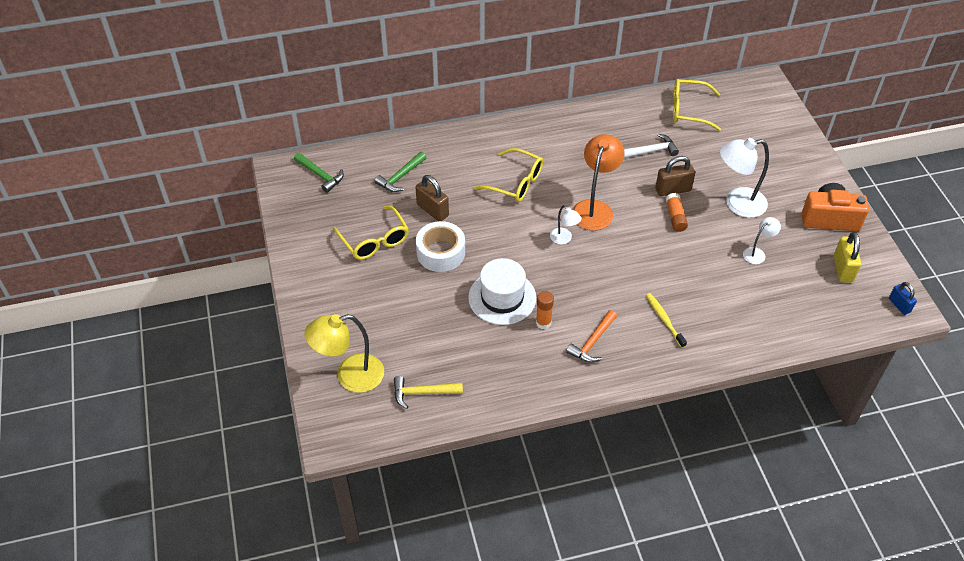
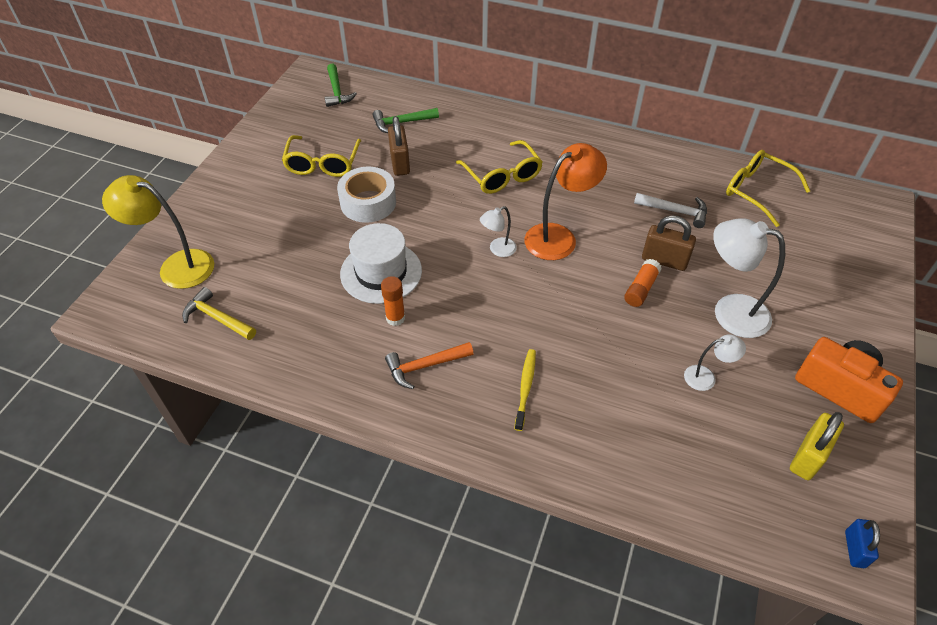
camera: 35 degrees right, 0 degrees up
white lamp [550,205,582,244] -> white lamp turned 60 degrees clockwise [480,206,517,257]

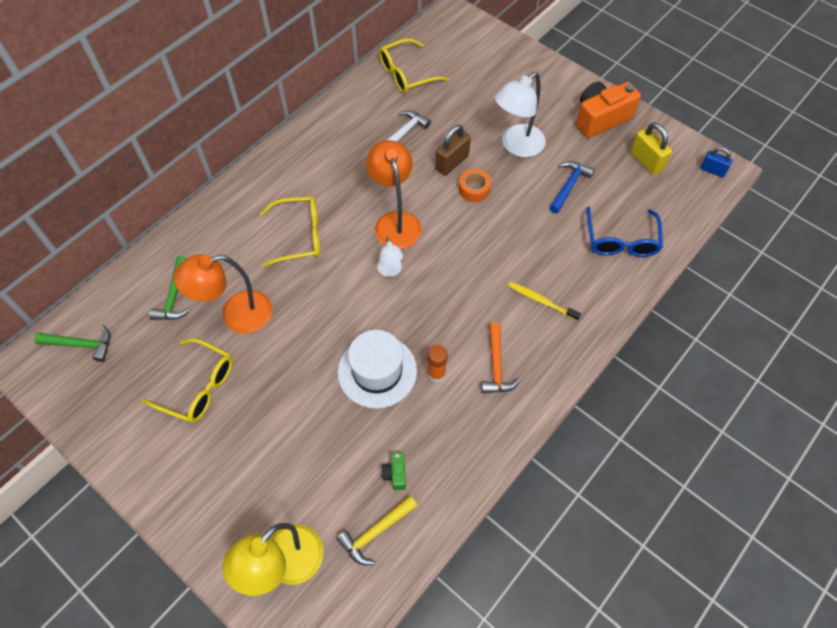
camera: 70 degrees left, 10 degrees up
white tape [337,167,396,223] -> none
brown padlock [388,116,410,176] -> orange lamp [173,254,272,334]
orange glue stick [624,259,662,307] -> orange tape [459,169,491,202]
white lamp [684,334,746,391] -> blue hammer [549,161,595,213]
none -> green camera [381,452,406,490]
none -> blue glasses [586,207,663,257]

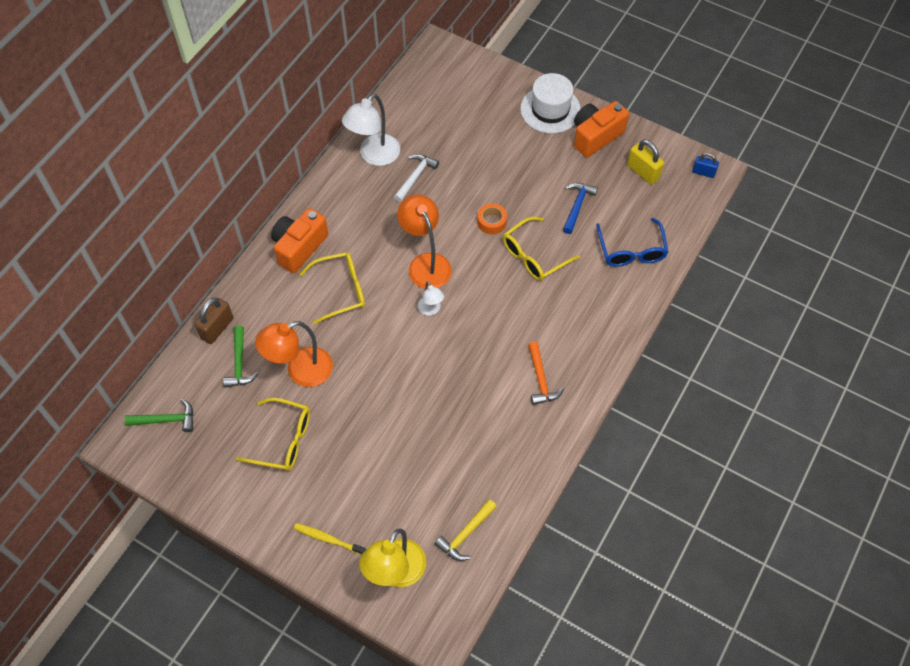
camera: 10 degrees left, 0 degrees up
white hat [338,330,417,409] -> white hat moved to [520,73,581,134]
yellow glasses [379,38,450,94] -> yellow glasses moved to [503,217,580,281]
green camera [381,452,406,490] -> none
orange glue stick [428,345,448,382] -> none
brown padlock [435,124,471,176] -> brown padlock moved to [195,298,233,344]
white lamp [495,72,546,157] -> white lamp moved to [342,94,400,166]
yellow toothbrush [508,282,581,321] -> yellow toothbrush moved to [294,523,366,555]
none -> orange camera [271,208,328,273]

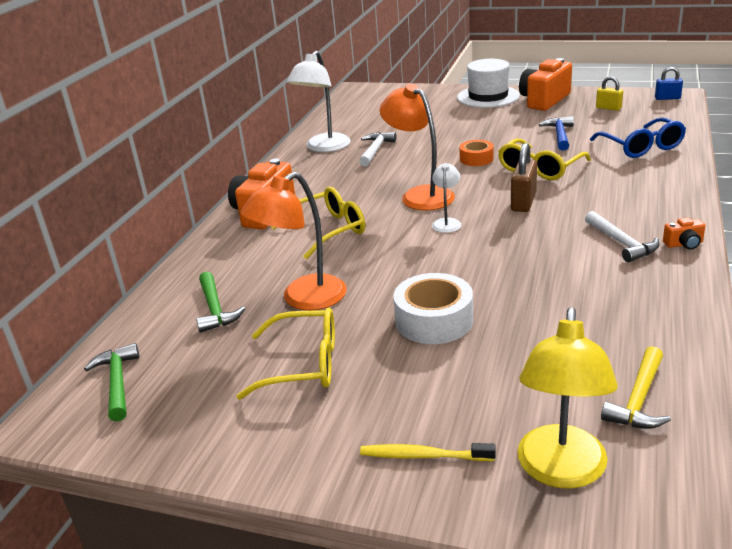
camera: 10 degrees left, 30 degrees down
green hammer [125,399,194,432] -> green hammer turned 90 degrees counterclockwise [84,343,139,422]
brown padlock [195,298,233,344] -> brown padlock moved to [511,143,537,212]
white lamp [418,281,444,316] -> white lamp turned 135 degrees counterclockwise [432,163,461,233]
orange hammer [528,342,564,405] -> white hammer [585,211,659,262]
yellow padlock [627,140,664,185] -> yellow padlock [596,76,623,111], size x0.65
none -> white tape [393,273,473,344]
none -> orange camera [663,217,705,250]

